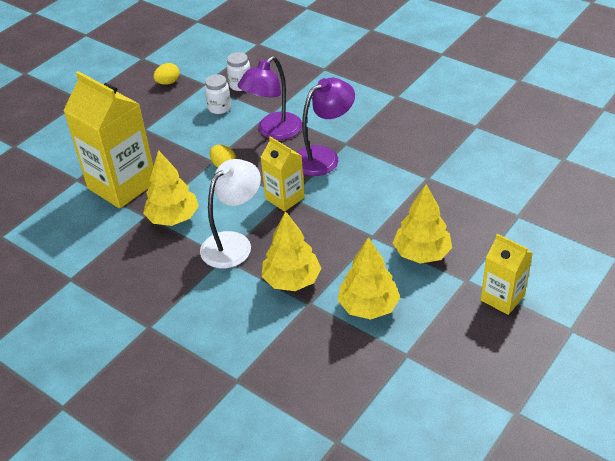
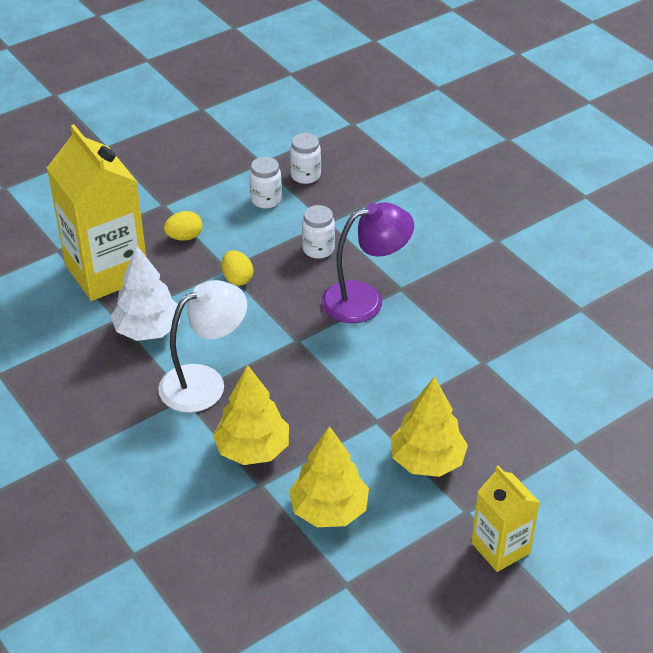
camera: 15 degrees right, 0 degrees up
yellow tree [143,150,199,226] -> white tree [111,246,180,341]
yellow egg [153,63,180,85] -> yellow egg moved to [164,211,203,241]
purple lamp [238,56,302,140] -> white jar [302,205,335,259]
yellow carton [261,136,305,212] -> none

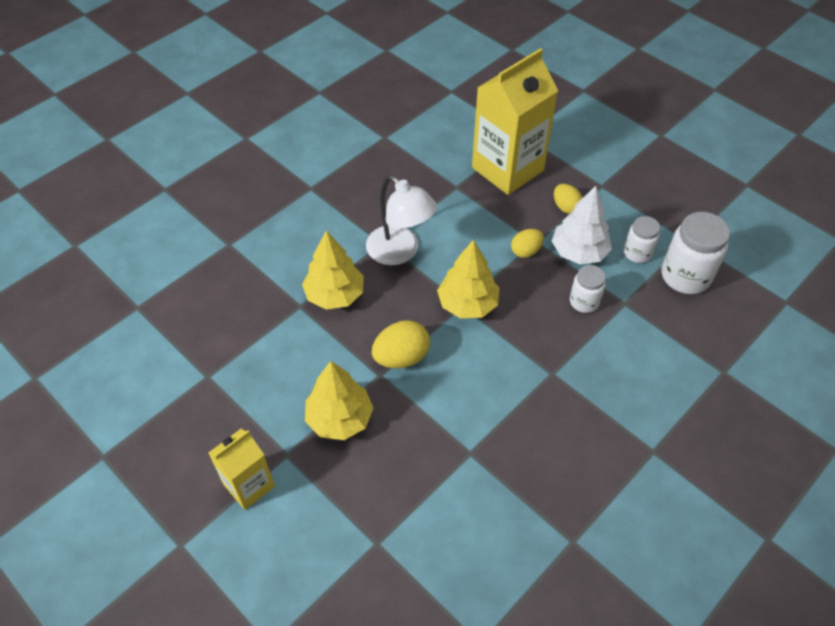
camera: 80 degrees right, 10 degrees up
white tree [111,246,180,341] -> white tree moved to [552,186,612,265]
yellow tree [289,426,369,527] -> yellow tree moved to [437,240,499,318]
white jar [290,133,321,184] -> white jar [662,212,730,294], size x1.70
purple lamp [321,202,414,323] -> none
none -> yellow egg [372,320,430,368]

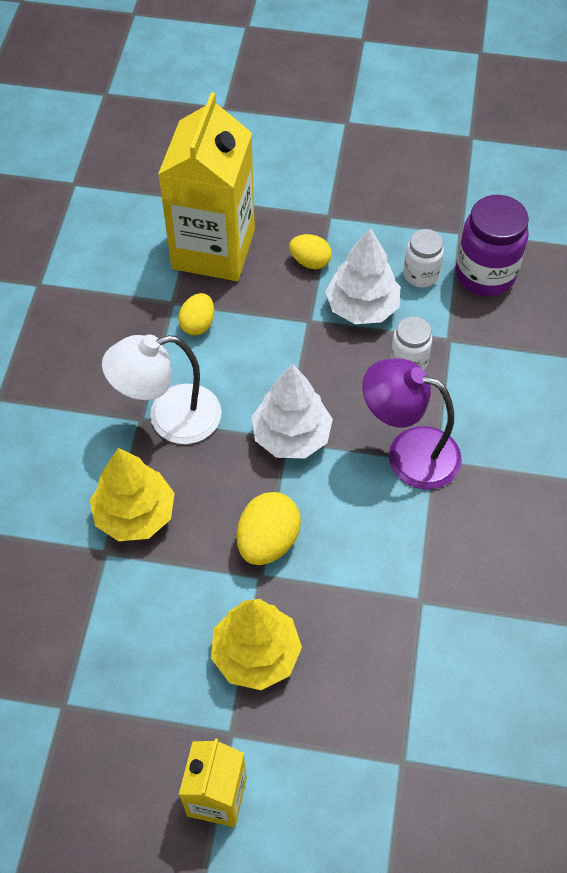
camera: 35 degrees left, 5 degrees up
white lamp [366,175,437,265] -> white lamp turned 150 degrees clockwise [102,334,222,444]
yellow tree [437,240,499,318] -> white tree [252,364,333,458]
yellow egg [511,229,544,258] -> yellow egg moved to [178,293,214,336]
white jar [662,212,730,294] -> purple jar [455,195,529,296]
none -> purple lamp [362,359,462,490]

